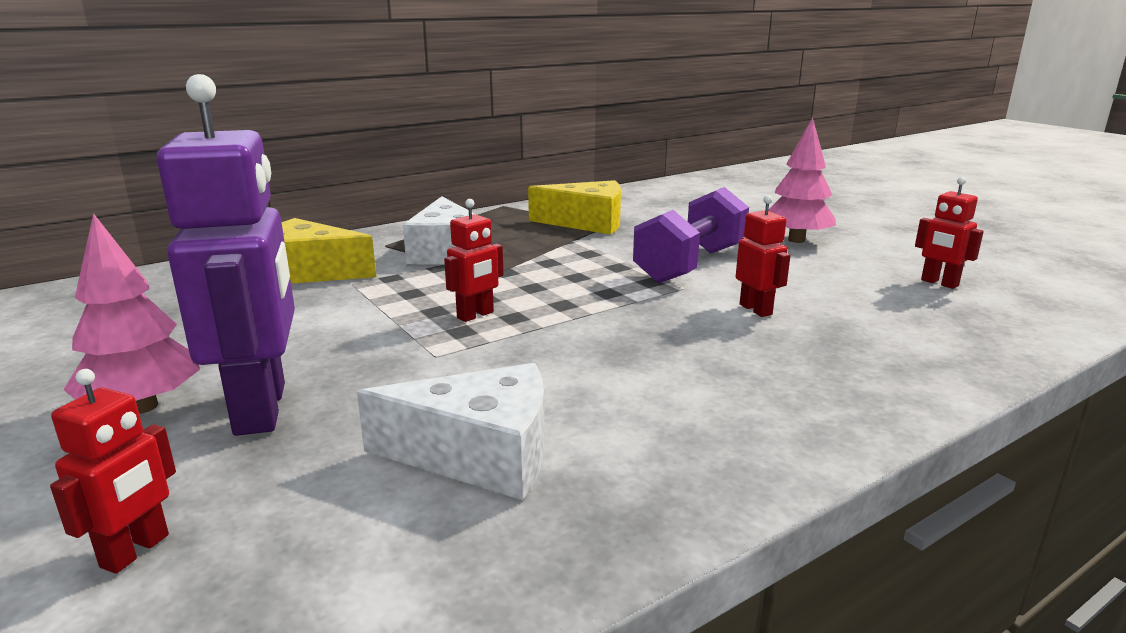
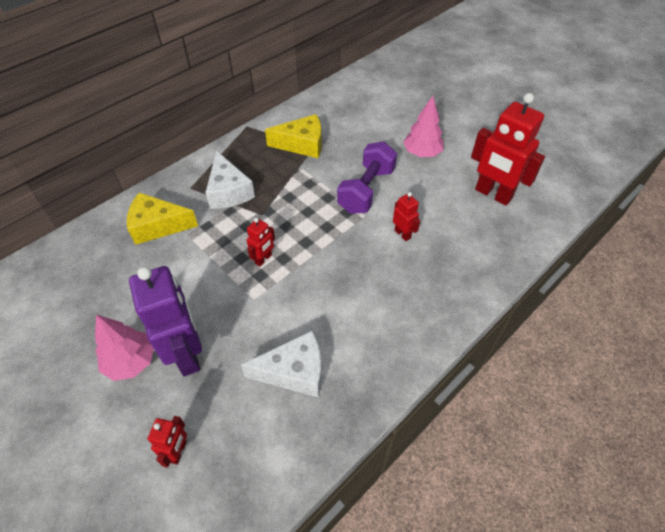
camera: 10 degrees left, 30 degrees up
red robot [915,177,984,289] -> red robot [471,93,545,205], size x2.09

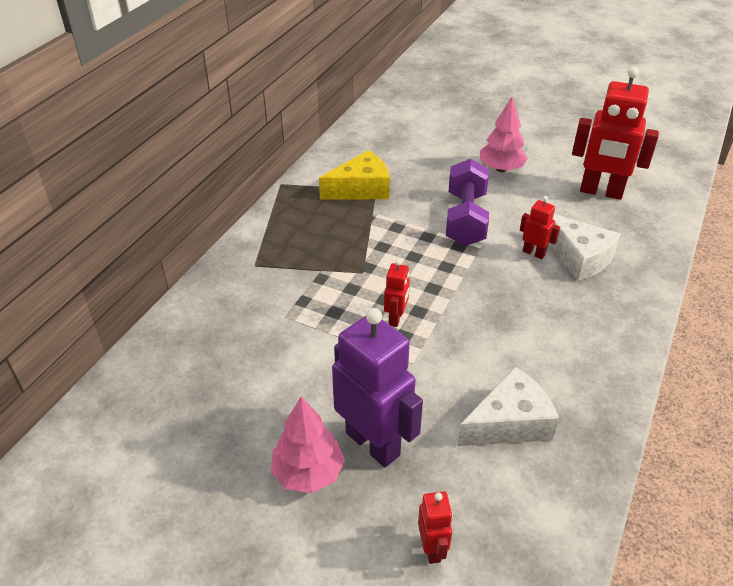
camera: 20 degrees left, 10 degrees down
yellow cheese [127,193,198,245] -> none
white cheese [205,151,255,209] -> white cheese moved to [548,214,621,281]

